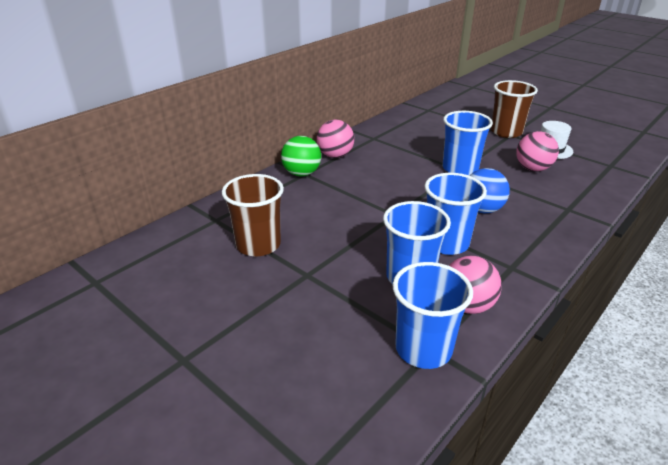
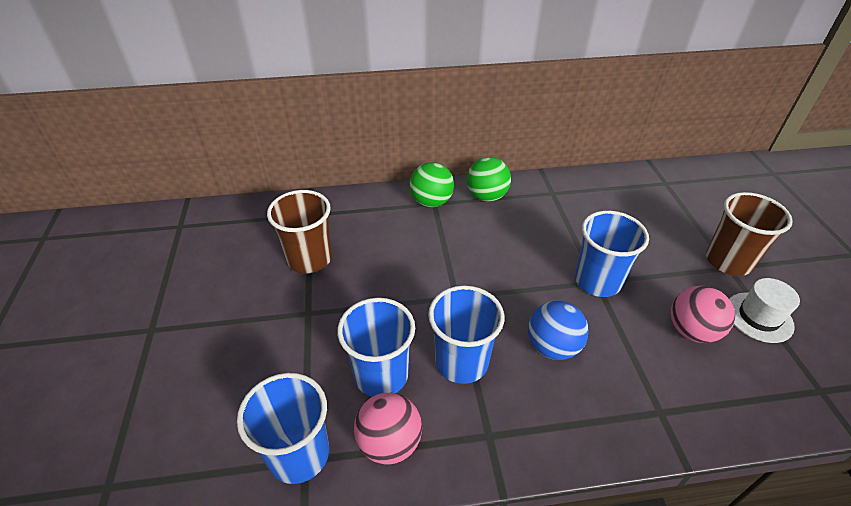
camera: 40 degrees right, 10 degrees up
pink ball [317,120,354,158] -> green ball [467,157,511,202]

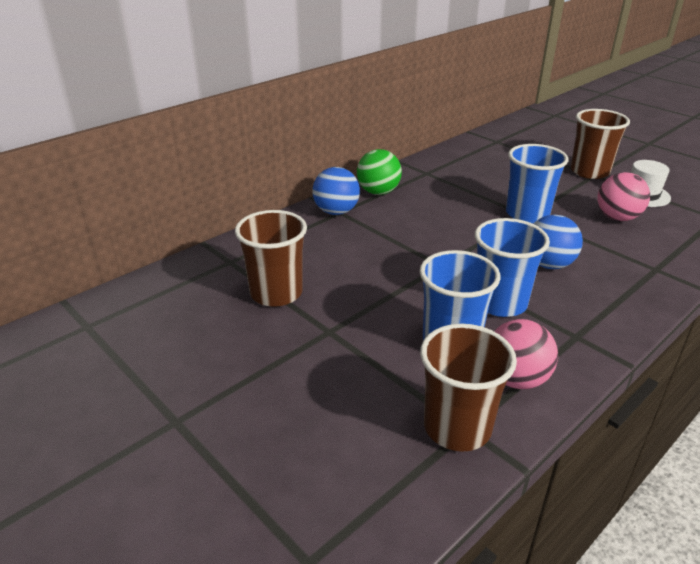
camera: 35 degrees left, 10 degrees down
blue cup [237,373,329,484] -> brown cup [420,324,517,452]
green ball [409,162,454,207] -> blue ball [312,167,360,215]

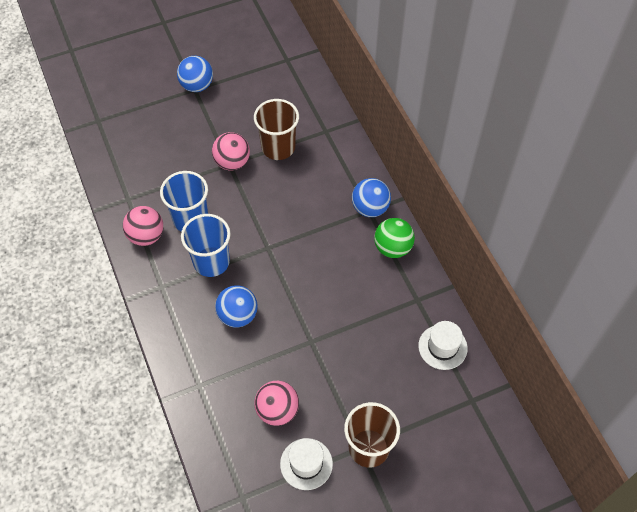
camera: 110 degrees right, 25 degrees up
brown cup [420,324,517,452] -> none
blue cup [506,144,568,223] -> none
none -> blue ball [177,56,213,92]
none -> pink ball [212,132,250,170]
none -> white hat [418,321,468,370]

